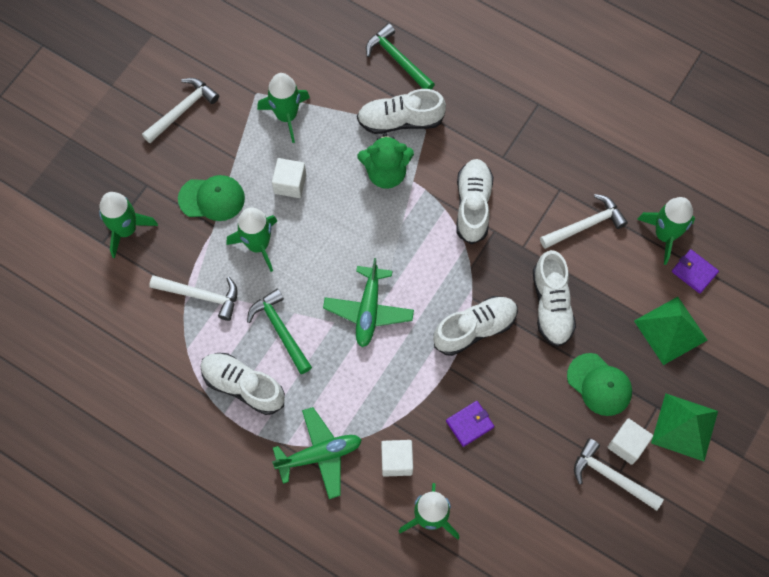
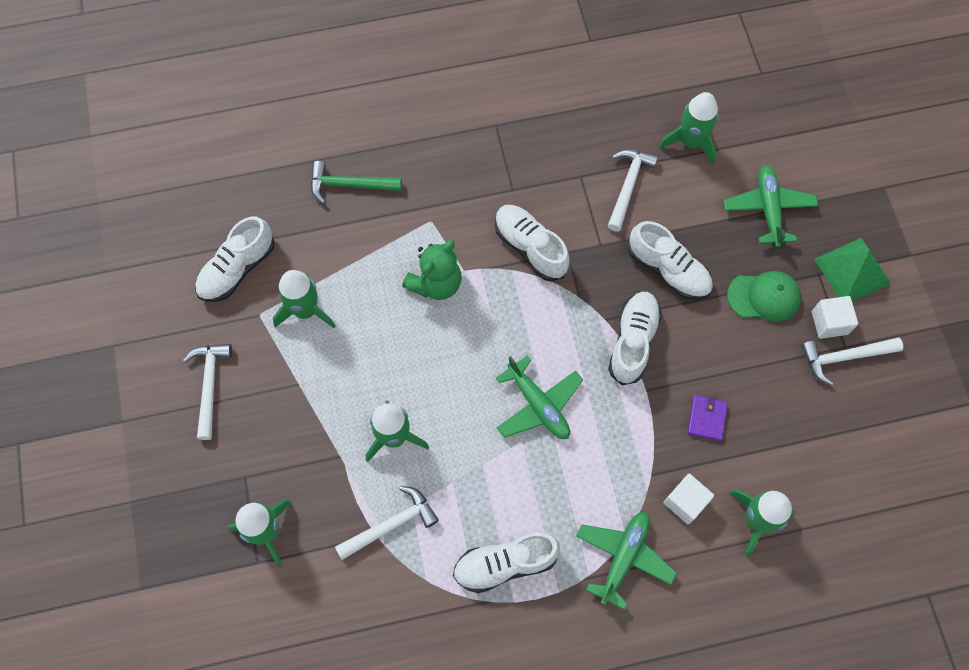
camera: 45 degrees left, 0 degrees up
green cap [178,175,245,221] -> none
green hammer [247,288,312,374] -> none
white cube [272,158,306,198] -> none
white shoe [357,89,446,134] -> white shoe moved to [195,216,275,302]
green pyramid [634,297,707,365] -> green plane [724,165,818,247]
purple wallet [672,249,719,294] -> none

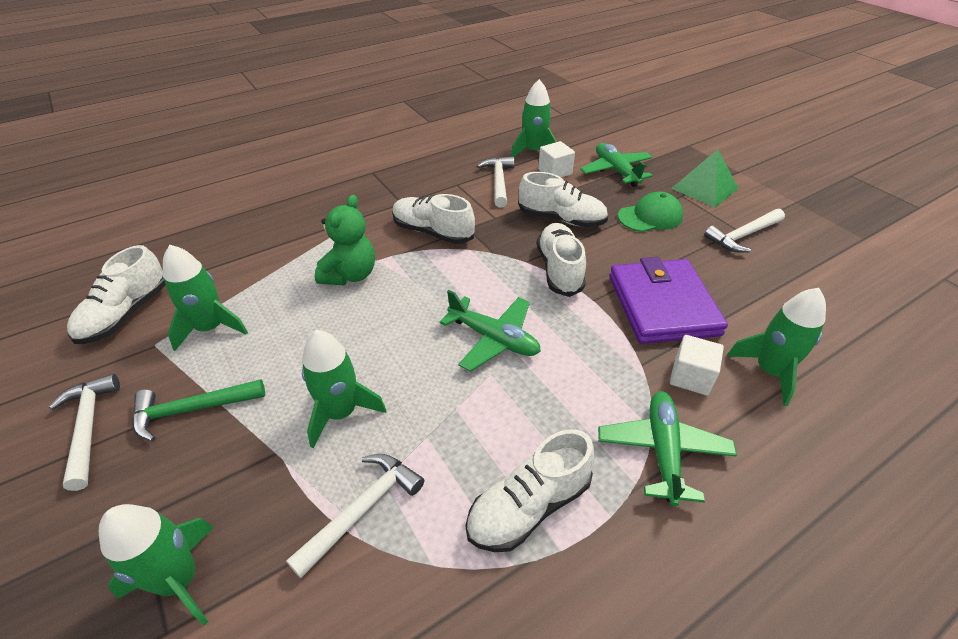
camera: 20 degrees left, 25 degrees down
green hammer [311,161,402,204] -> green hammer moved to [132,379,265,441]
purple wallet [687,395,728,441] -> purple wallet [609,257,728,344], size x2.34
white cube [812,296,858,339] -> white cube moved to [538,141,575,178]

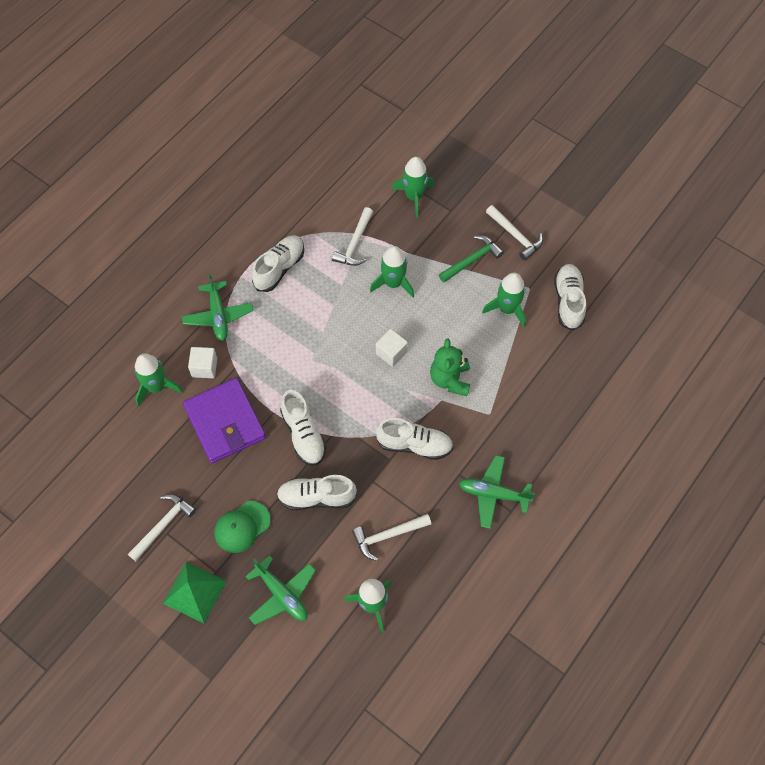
camera: 160 degrees right, 20 degrees up
green plane [440,290,541,372] -> green plane moved to [459,455,535,529]
white hammer [477,156,515,207] -> white hammer turned 90 degrees clockwise [352,514,431,561]
white cube [538,141,575,178] -> white cube moved to [376,329,408,367]

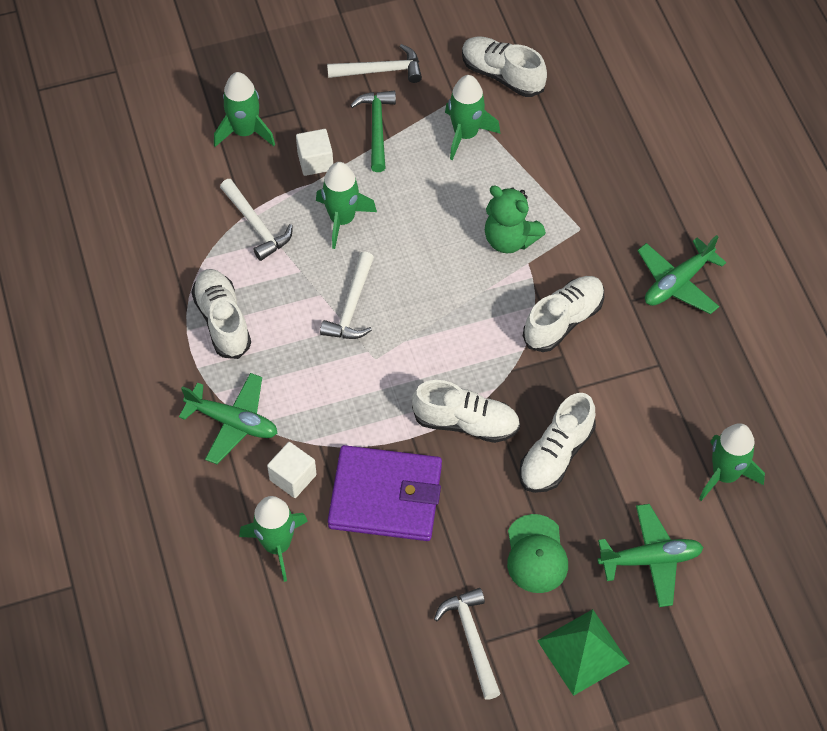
camera: 55 degrees left, 5 degrees down
white hammer [352,514,431,561] -> white hammer moved to [320,251,374,339]
white cube [376,329,408,367] -> white cube moved to [296,129,333,176]

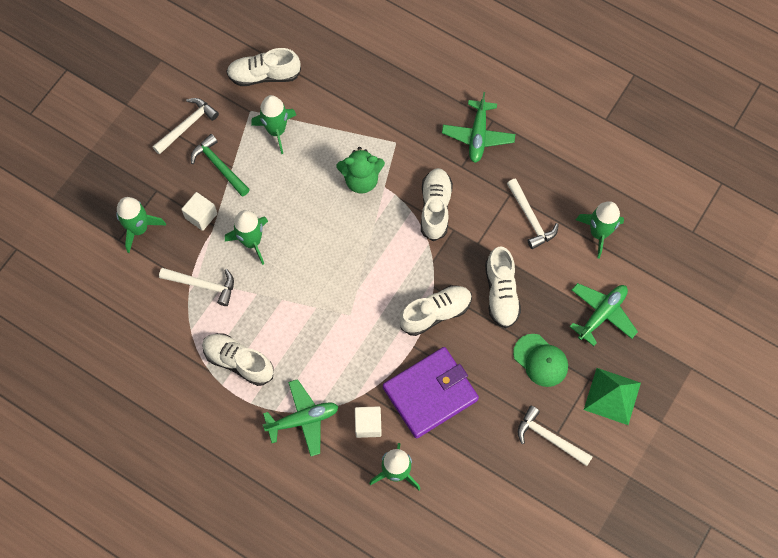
camera: 40 degrees left, 10 degrees up
white hammer [320,251,374,339] -> white hammer moved to [507,179,559,249]

